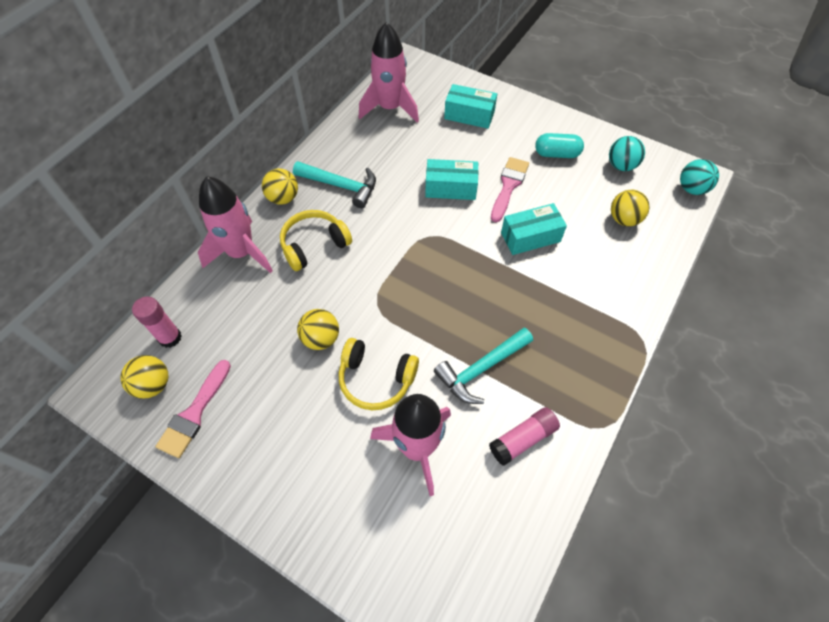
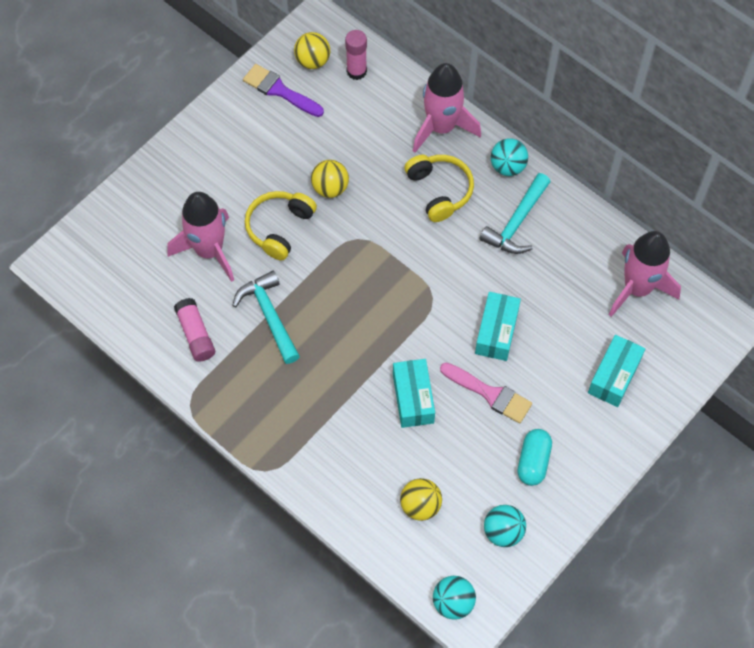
camera: 100 degrees right, 5 degrees up
pink brush [155,360,231,458] -> purple brush [243,64,324,117]
yellow ball [262,168,298,205] -> turquoise ball [491,138,528,176]

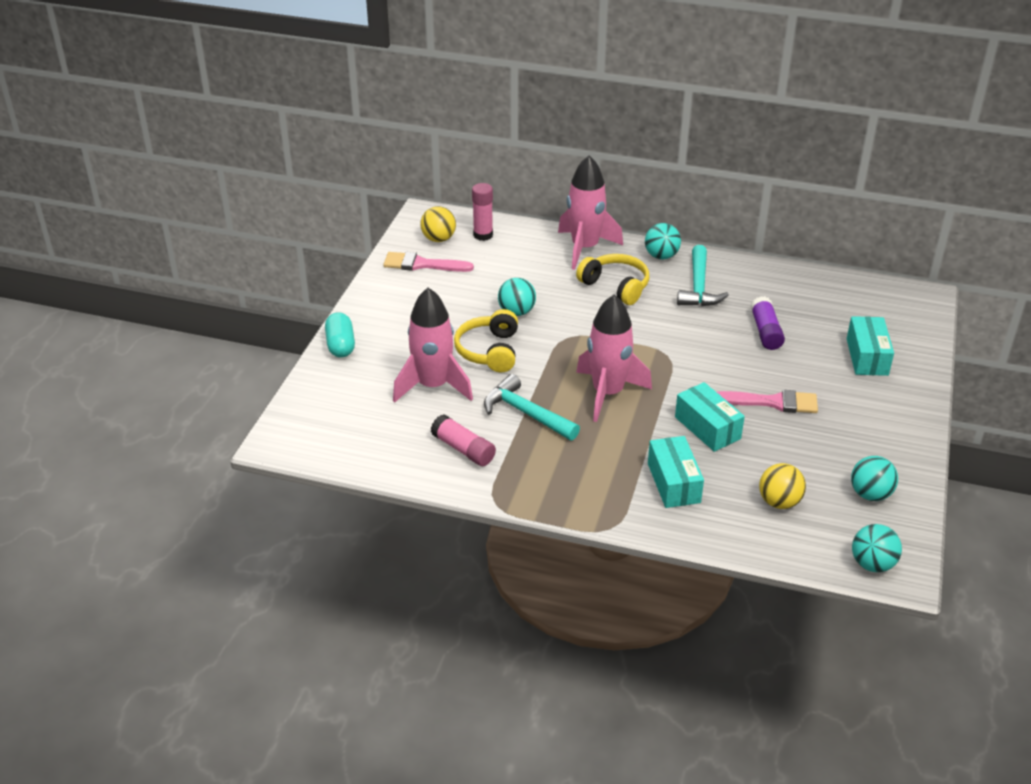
camera: 25 degrees left, 25 degrees down
purple brush [243,64,324,117] -> pink brush [383,252,474,272]
yellow ball [311,160,349,198] -> turquoise ball [498,278,536,316]
turquoise box [475,292,521,361] -> turquoise box moved to [648,436,704,508]
turquoise capsule [518,429,552,486] -> turquoise capsule moved to [325,312,355,357]
pink rocket [609,231,681,317] -> pink rocket moved to [576,294,652,422]
none -> purple glue stick [750,296,785,350]

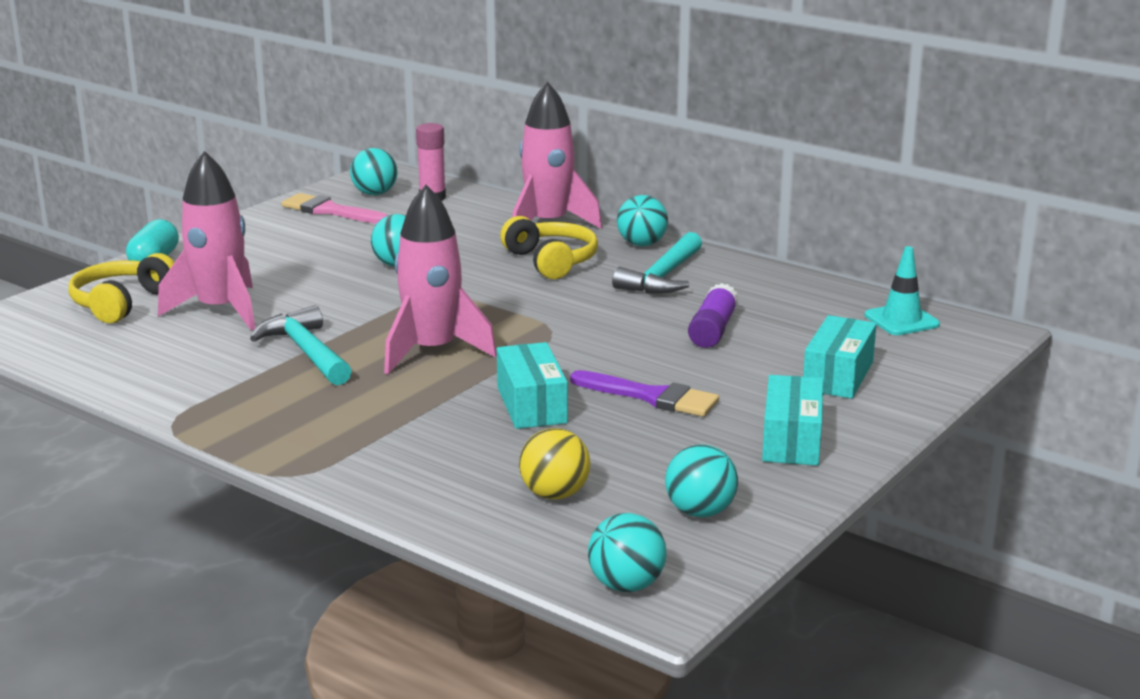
camera: 20 degrees right, 15 degrees down
yellow ball [420,206,456,242] -> turquoise ball [350,148,398,195]
pink glue stick [431,414,496,466] -> none
yellow headphones [454,309,518,373] -> yellow headphones moved to [69,253,175,323]
turquoise box [648,436,704,508] -> turquoise box moved to [762,375,823,466]
pink brush [717,390,818,413] -> purple brush [570,370,719,417]
none -> turquoise traffic cone [865,246,940,335]

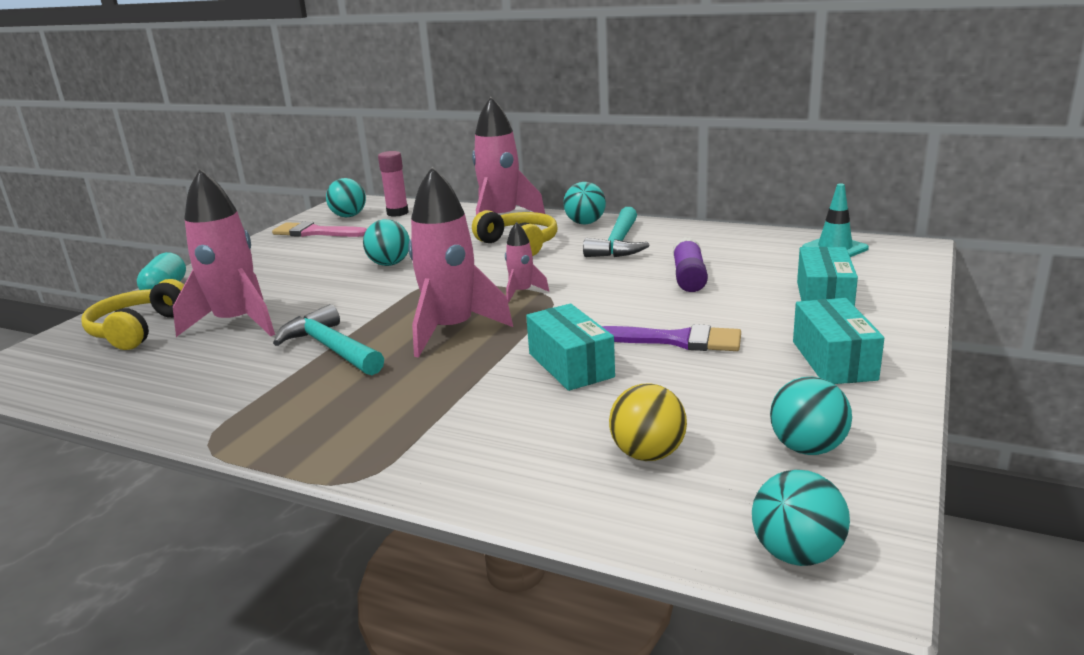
camera: 10 degrees left, 0 degrees up
none -> pink rocket [505,222,549,303]

